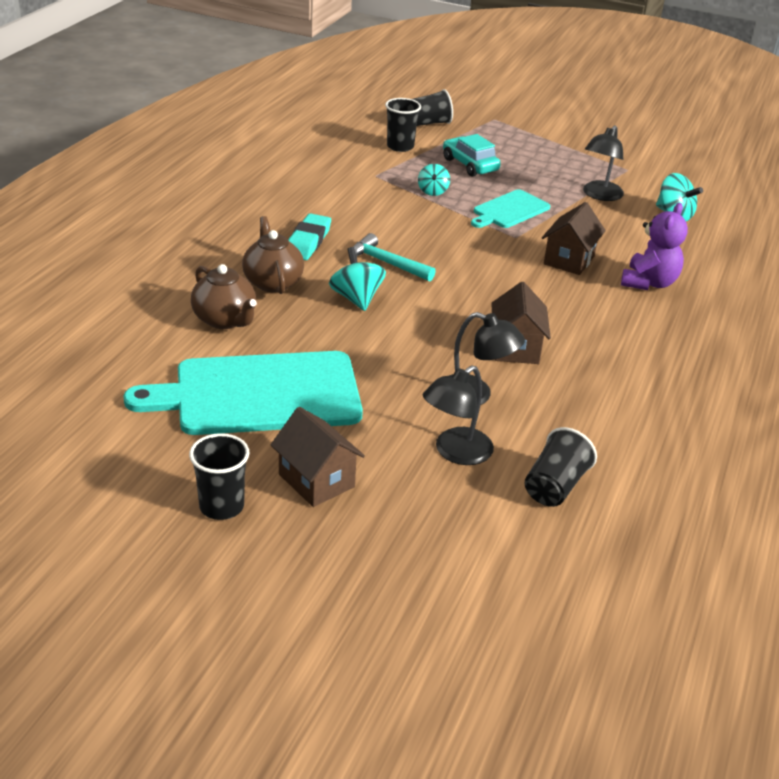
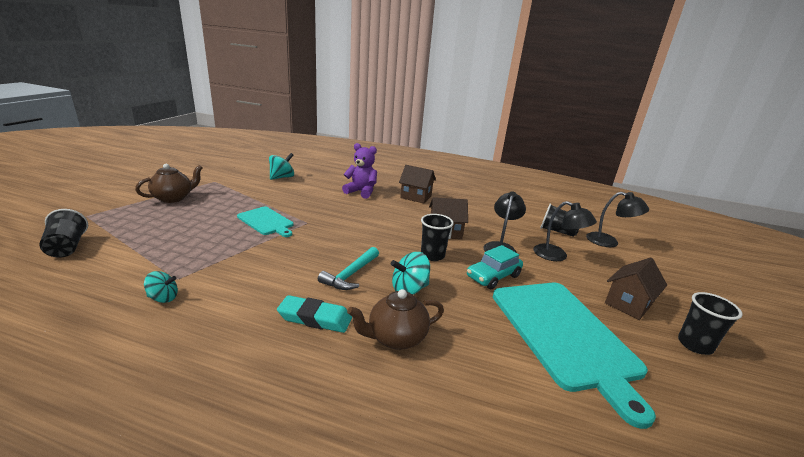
camera: 95 degrees left, 10 degrees down
brown teapot [191,264,257,329] -> brown teapot moved to [135,164,203,203]
black cup [385,98,421,152] -> black cup moved to [421,214,454,261]
turquoise spinning top [418,164,450,196] -> turquoise spinning top moved to [144,271,178,303]
turquoise car [443,134,501,177] -> turquoise car moved to [467,245,523,289]
brown house [542,202,606,275] -> brown house moved to [399,165,436,203]
black lamp [583,125,624,201] -> black lamp moved to [586,192,649,247]

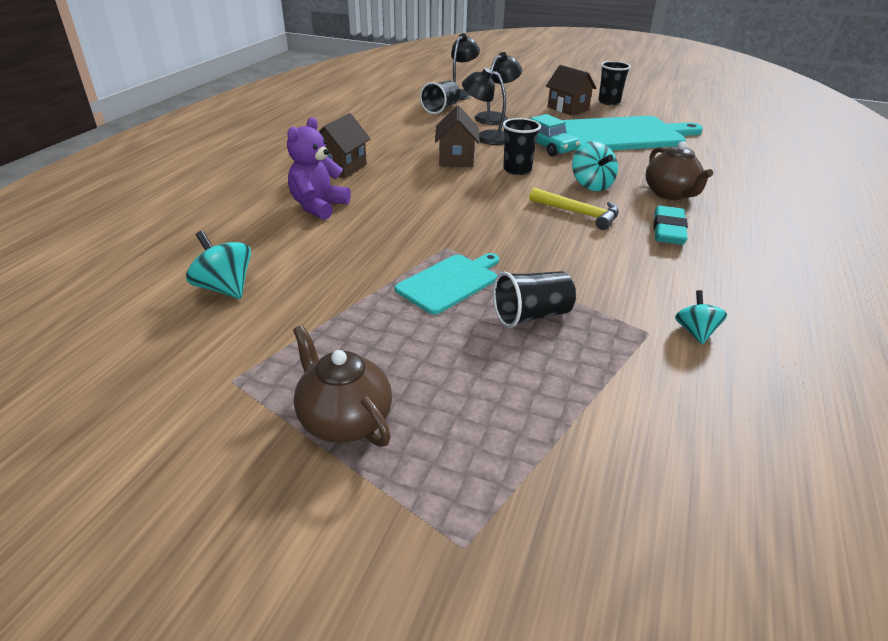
camera: 85 degrees left, 10 degrees up
black cup [39,209,88,258] -> black cup moved to [493,271,576,328]
turquoise hammer [318,247,379,290] -> yellow hammer [529,188,619,230]

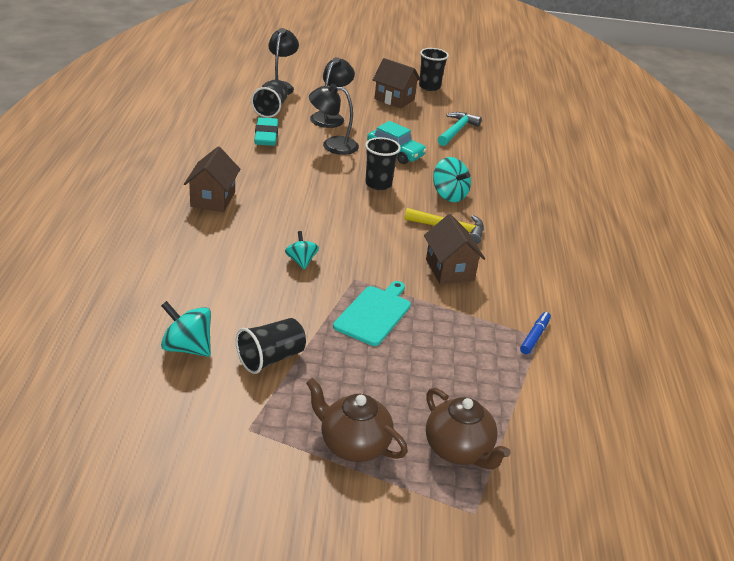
camera: 20 degrees left, 0 degrees up
purple teddy bear [287,117,351,220] -> none
brown house [435,105,480,167] -> brown house moved to [424,214,485,285]
black cup [493,271,576,328] -> black cup moved to [236,318,306,374]
turquoise cutting board [562,116,703,151] -> turquoise hammer [438,112,482,146]
brown teapot [646,141,713,200] -> brown teapot moved to [426,388,511,470]
turquoise eraser [654,206,688,245] -> turquoise eraser moved to [254,117,278,146]
turquoise spinning top [675,290,727,345] -> turquoise spinning top moved to [285,231,319,270]
none -> blue marker [520,312,551,354]

